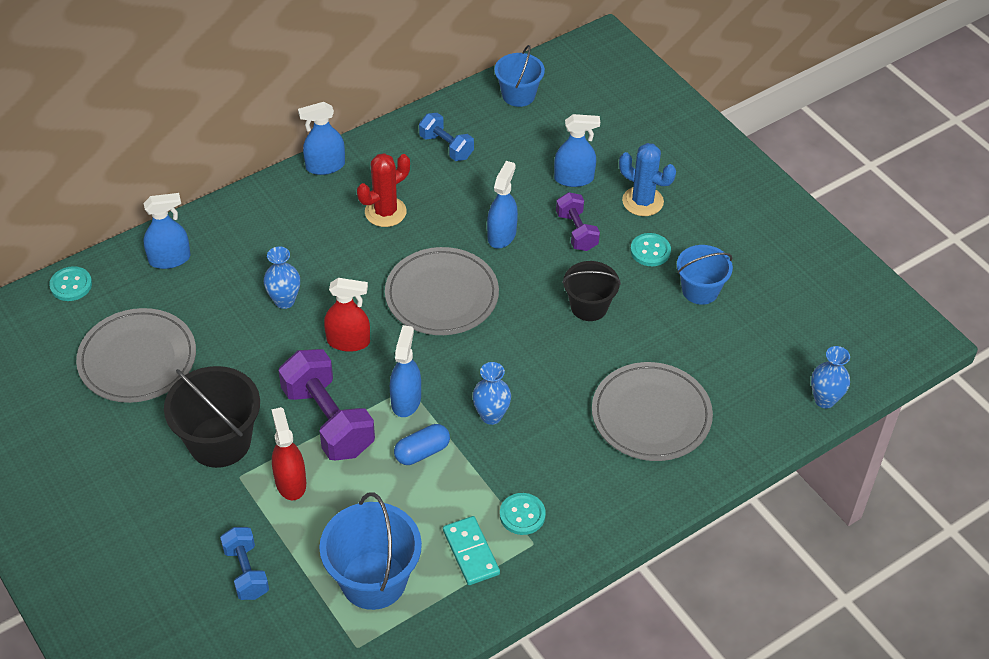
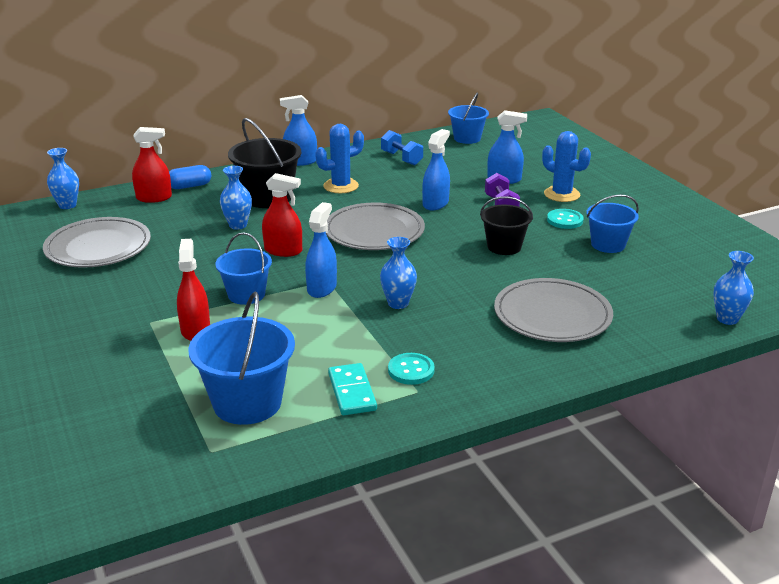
camera: 10 degrees right, 20 degrees down
turquoise button [49,266,92,301] -> blue vase [47,148,79,209]
blue spray bottle [144,193,190,269] -> red spray bottle [132,127,172,203]
black bucket [164,366,260,468] -> black bucket moved to [228,118,301,208]
blue dumbbell [220,527,269,600] -> none
purple dumbbell [278,349,375,461] -> blue bucket [215,232,272,305]
red cactus [357,153,410,227] -> blue cactus [315,124,364,193]
blue capsule [394,424,450,465] -> blue capsule moved to [169,165,211,189]

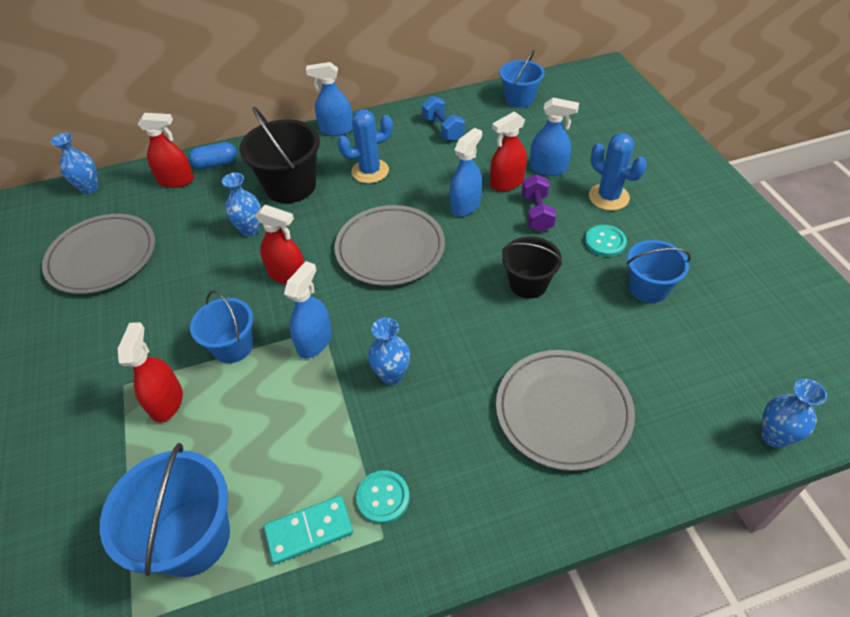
camera: 10 degrees right, 20 degrees up
turquoise domino [328,363,377,415] -> turquoise domino turned 75 degrees clockwise [264,496,353,564]
none -> red spray bottle [490,111,527,192]

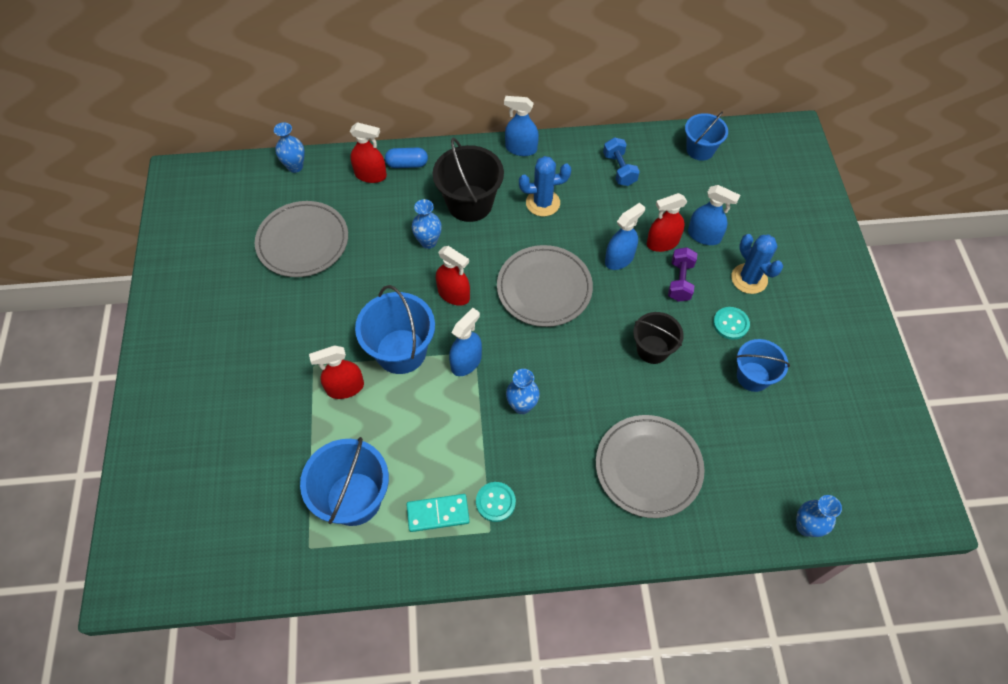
camera: 10 degrees right, 10 degrees up
red spray bottle [118,322,183,423] -> red spray bottle turned 120 degrees counterclockwise [309,345,364,399]
blue bucket [190,290,253,363] -> blue bucket [355,285,435,374], size x1.56

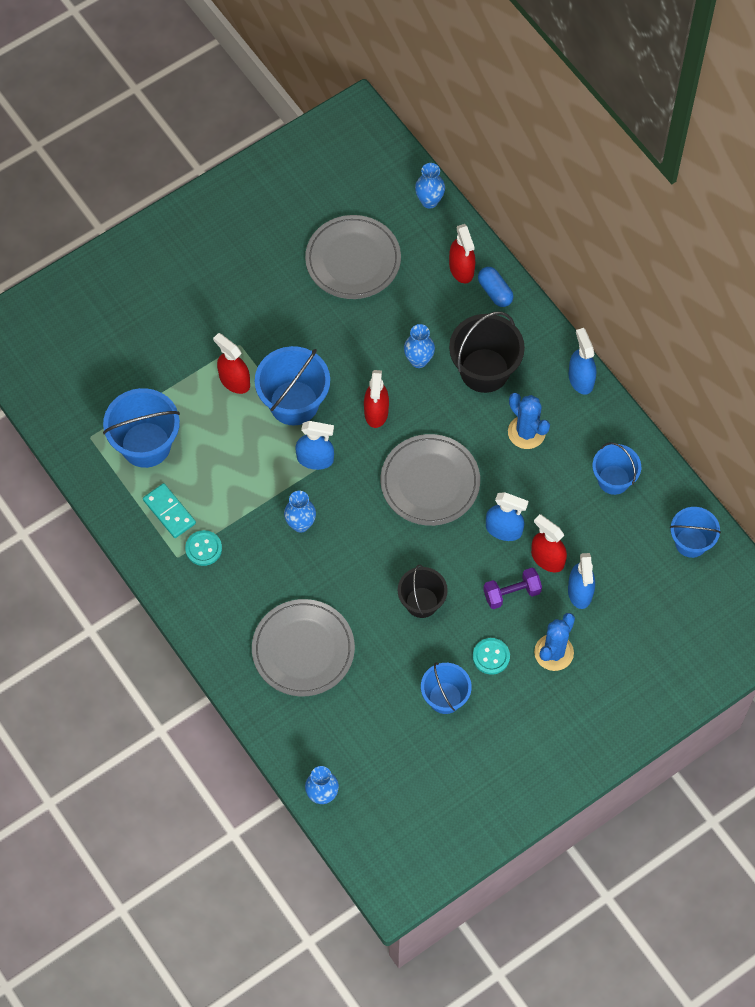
camera: 60 degrees right, 5 degrees up
blue dumbbell [603,137,640,186] -> blue bucket [592,442,641,495]

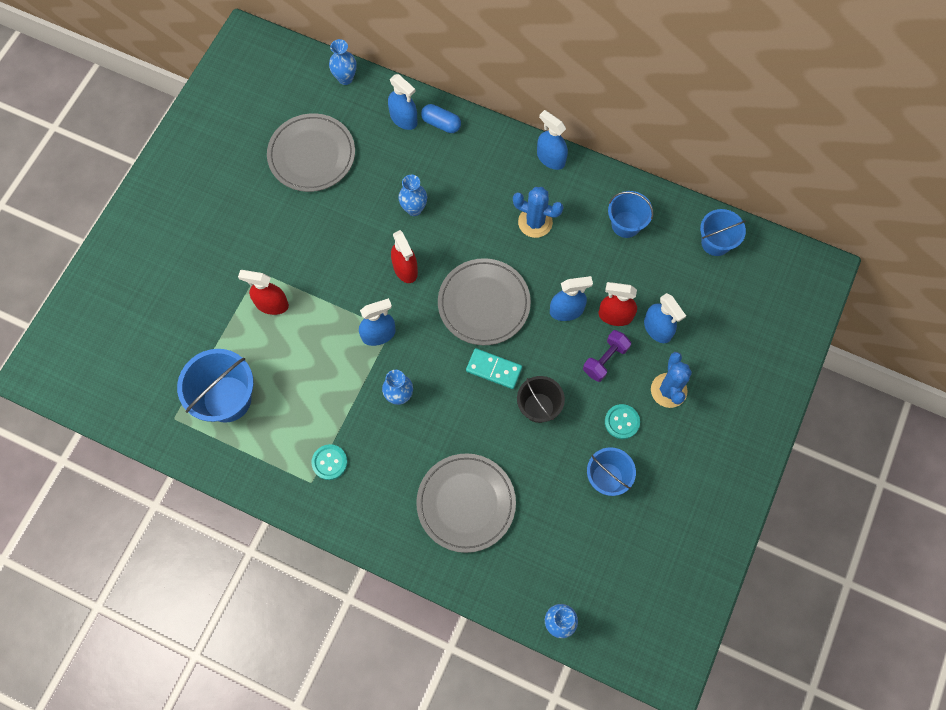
camera: 30 degrees left, 5 degrees up
turquoise domino [143,483,196,538] -> turquoise domino moved to [466,348,522,389]
blue bucket [255,346,330,426] -> none
red spray bottle [449,224,475,283] -> blue spray bottle [388,74,418,130]
black bucket [449,311,525,393] -> none

